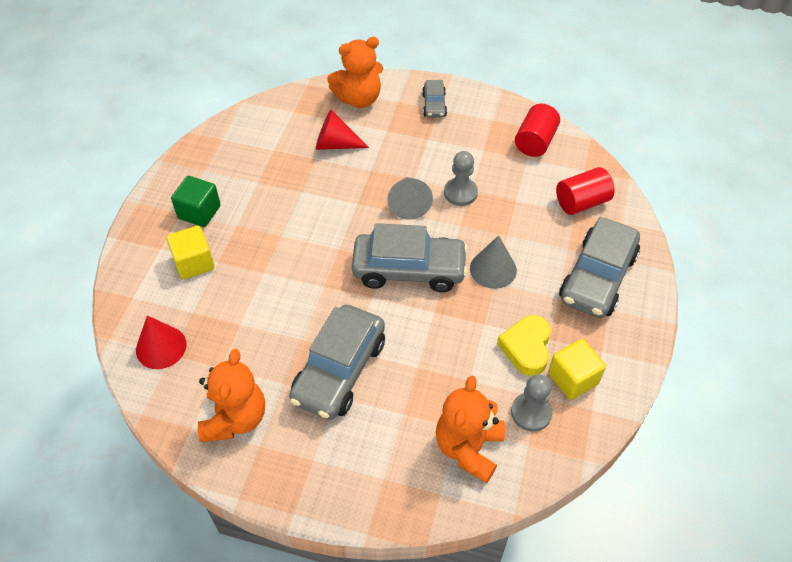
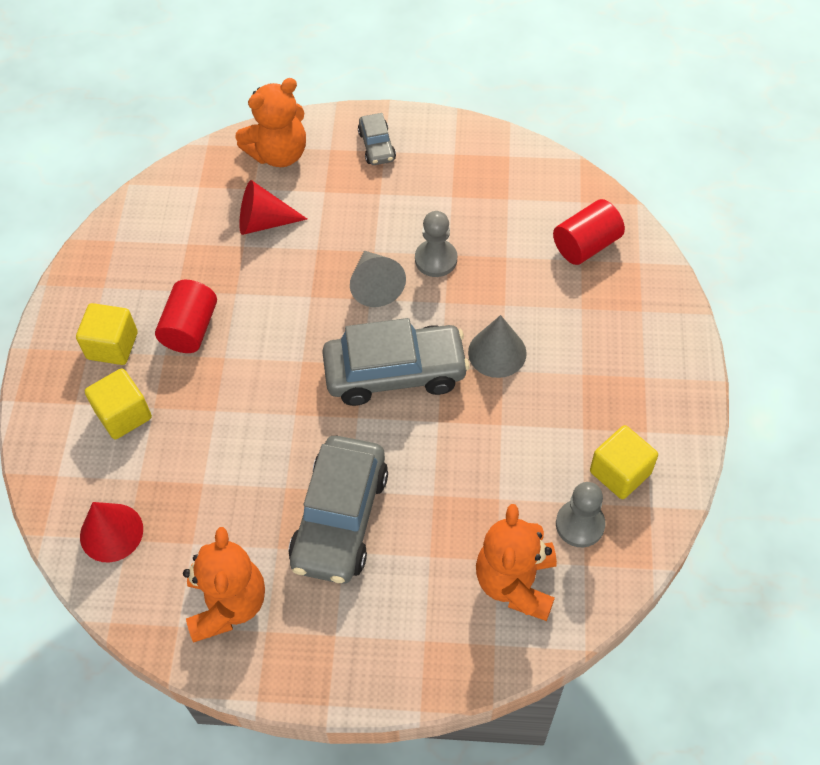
camera: 10 degrees left, 5 degrees up
green cube [171,176,221,227] -> yellow cube [76,303,138,365]
yellow heart [497,315,551,376] -> none
red cylinder [515,104,560,157] -> red cylinder moved to [155,280,217,353]
grey car [559,217,640,318] -> none

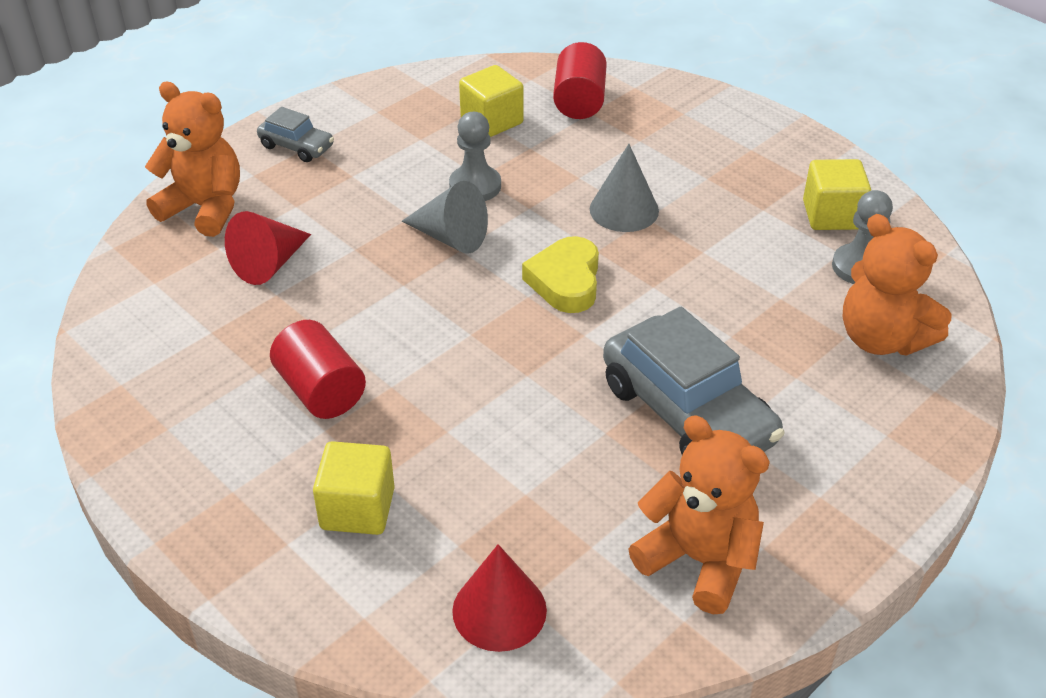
camera: 50 degrees left, 15 degrees down
yellow cube [76,303,138,365] -> yellow cube moved to [459,65,524,137]
orange teddy bear [235,78,306,167] -> orange teddy bear turned 75 degrees counterclockwise [145,81,240,237]
grey car [322,318,469,406] -> yellow heart [522,236,599,313]

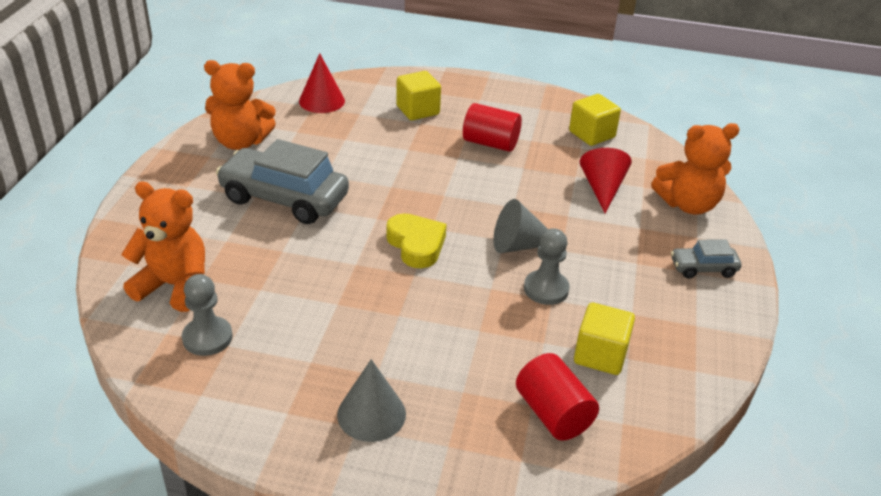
camera: 145 degrees right, 5 degrees down
grey cone [590,144,659,232] -> grey cone moved to [337,359,406,442]
yellow cube [803,159,871,230] -> yellow cube moved to [569,94,621,146]

